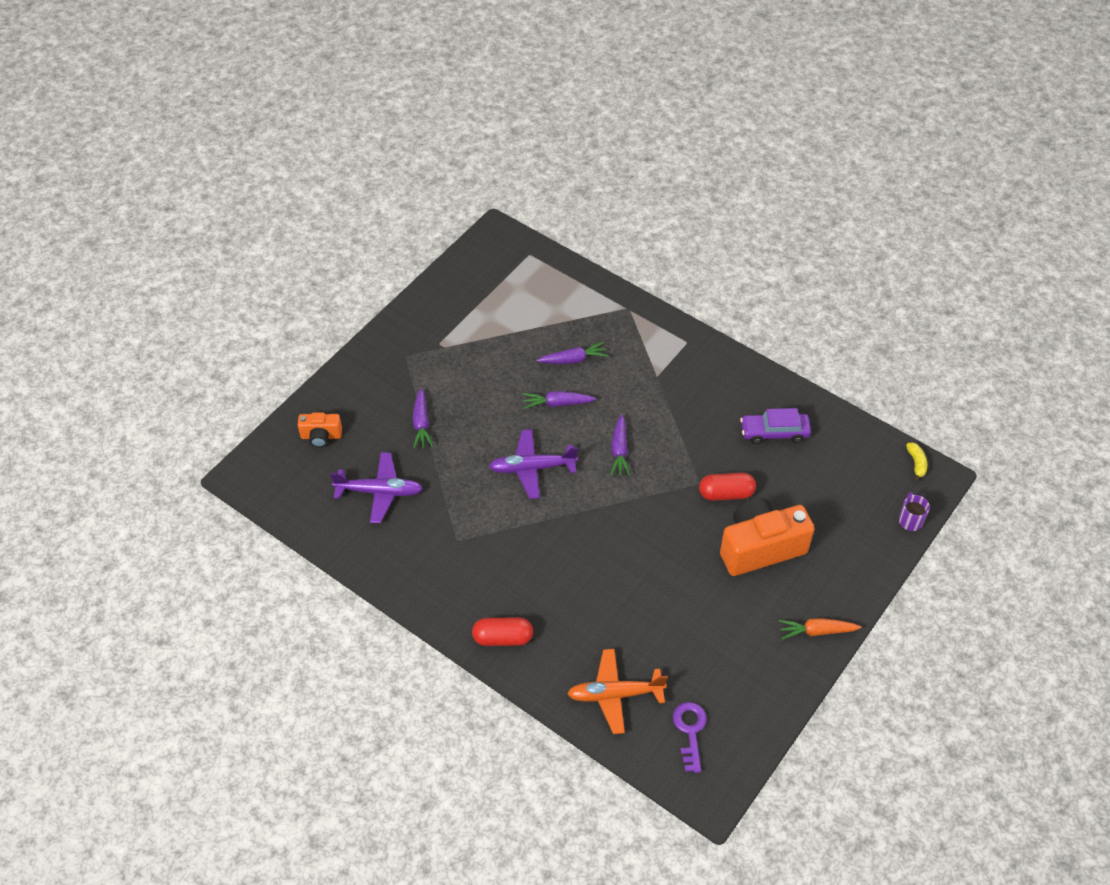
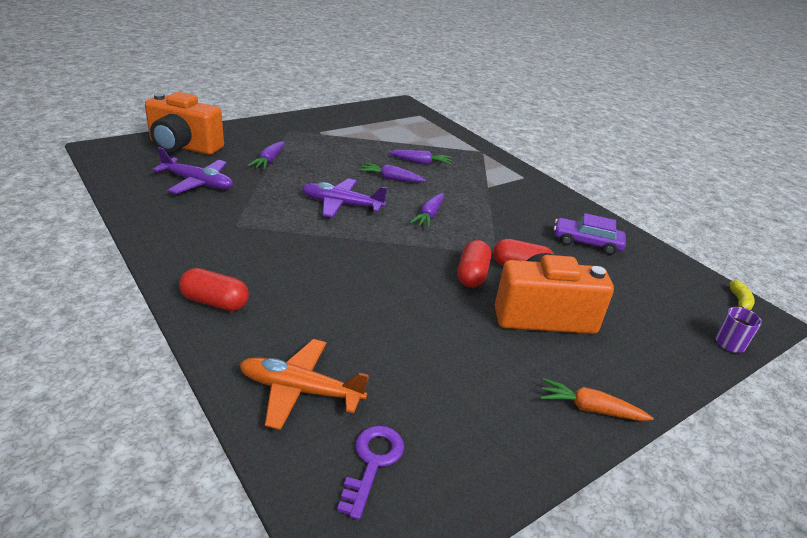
camera: 15 degrees right, 20 degrees down
orange camera [298,413,342,447] -> orange camera [145,92,224,155], size x1.98
none -> red capsule [457,240,491,288]

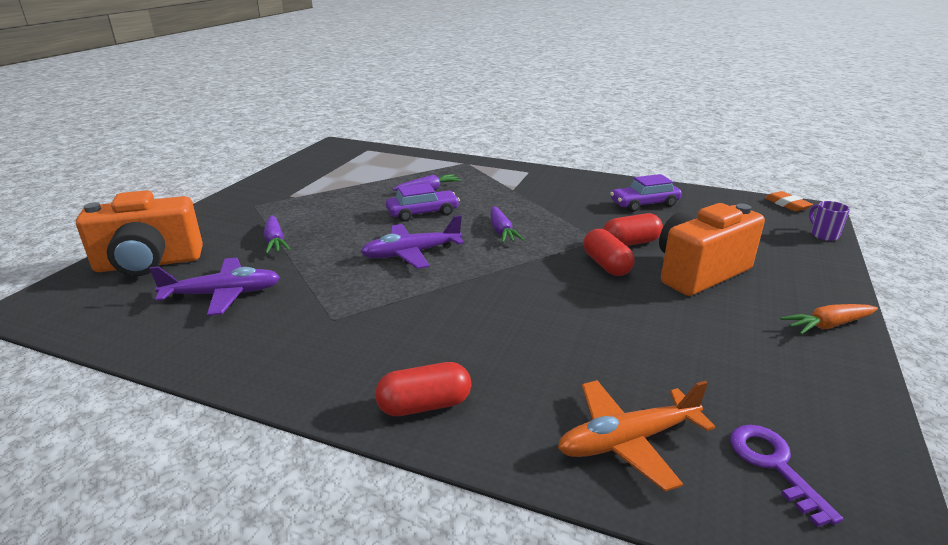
camera: 30 degrees left, 5 degrees down
purple carrot [359,163,426,183] -> purple car [386,183,460,222]
yellow banana [730,280,755,310] -> orange eraser [765,191,813,212]

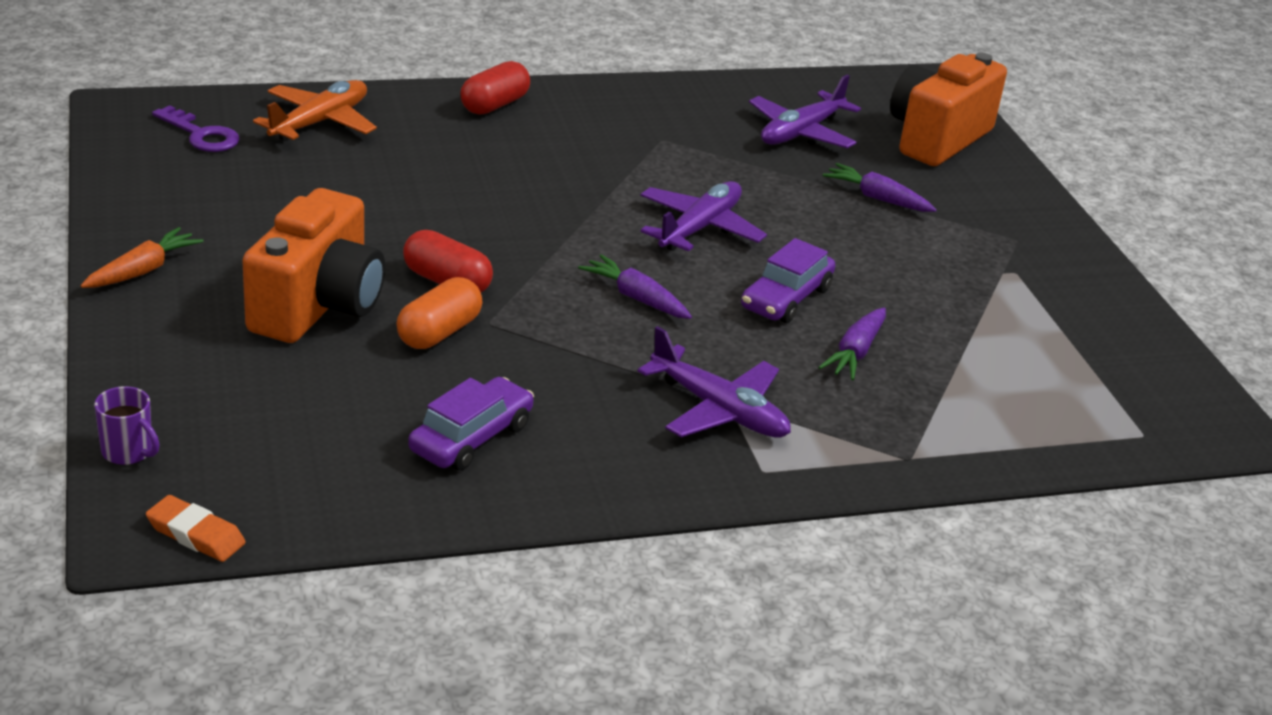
camera: 140 degrees right, 5 degrees up
red capsule [603,213,663,246] -> orange capsule [396,277,483,349]
none -> purple plane [638,326,791,438]

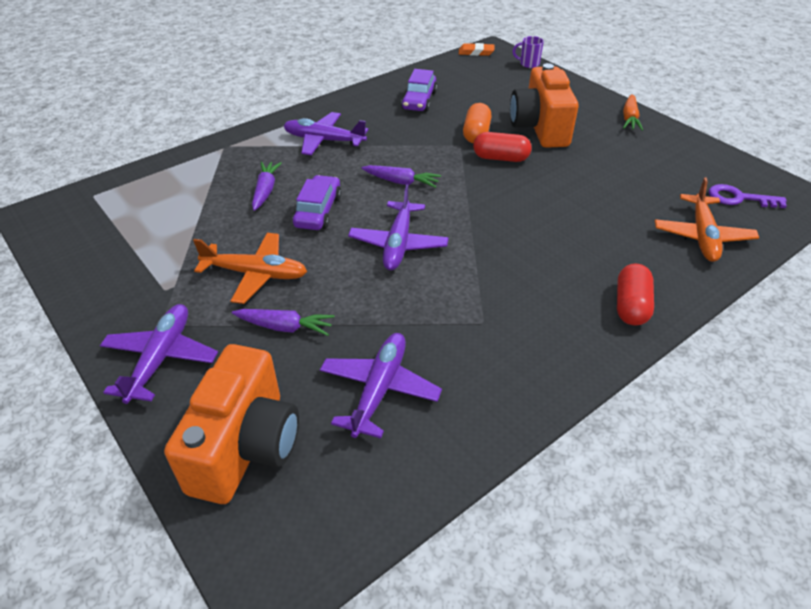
camera: 160 degrees right, 10 degrees up
none -> purple plane [100,304,218,404]
none -> orange plane [193,233,307,304]

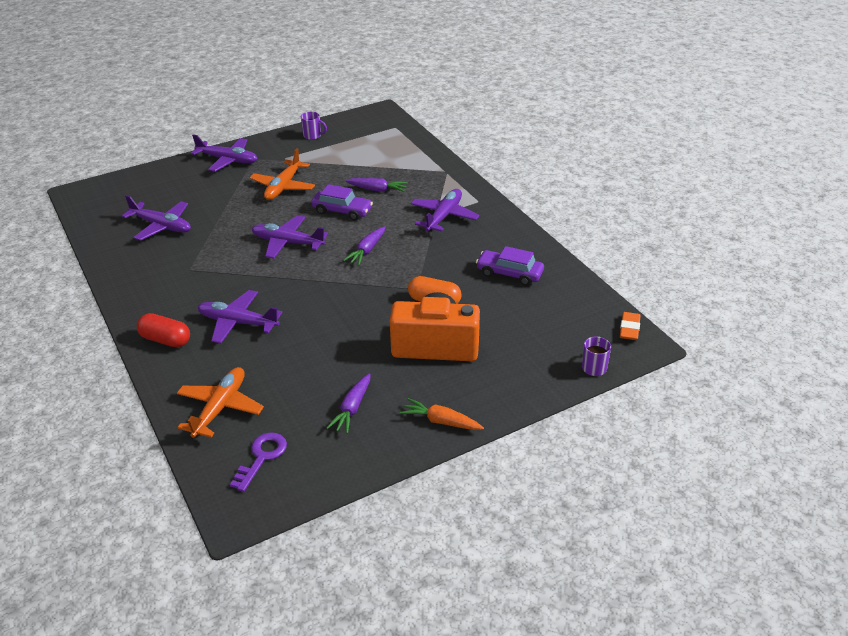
camera: 100 degrees right, 5 degrees down
orange camera [164,344,299,504] -> none
purple carrot [232,309,335,336] -> purple carrot moved to [327,373,371,434]
red capsule [473,132,532,162] -> none
orange plane [655,177,759,262] -> orange plane turned 90 degrees clockwise [177,367,264,438]
none -> purple plane [197,290,283,344]
none -> purple mug [301,112,327,140]

